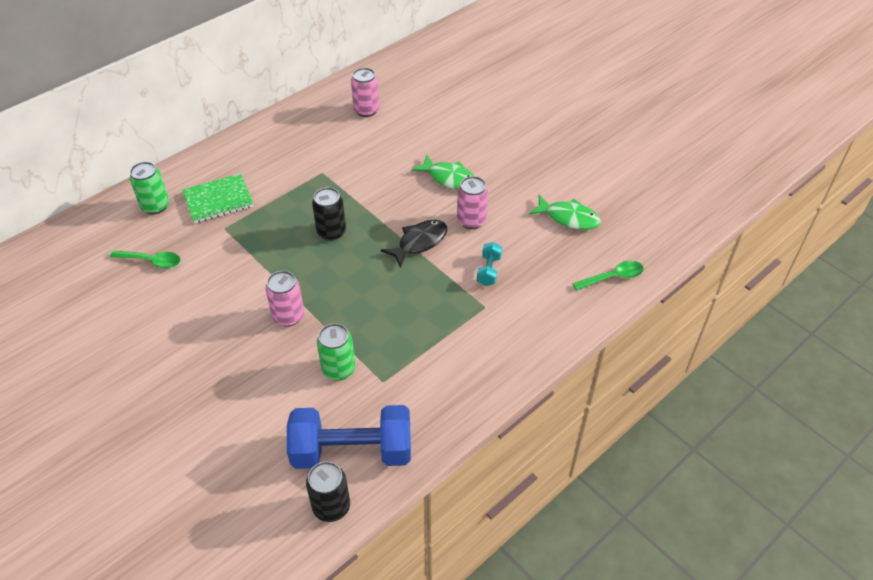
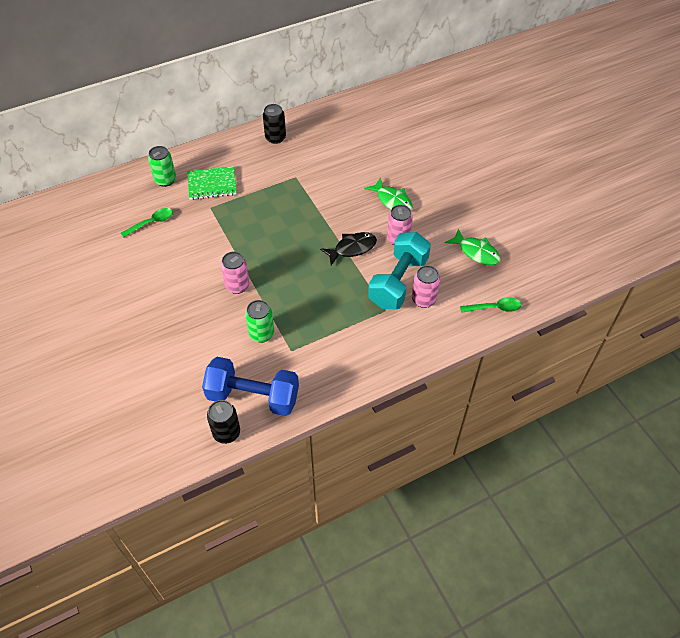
camera: 15 degrees right, 5 degrees up
green spoon [110,250,181,269] -> green spoon turned 60 degrees counterclockwise [121,208,173,238]
black can [312,187,346,241] -> black can moved to [263,104,286,144]
pink can [351,68,379,117] -> pink can moved to [412,265,440,308]
turquoise dumbbell [477,242,502,286] -> turquoise dumbbell [368,232,431,309], size x2.29

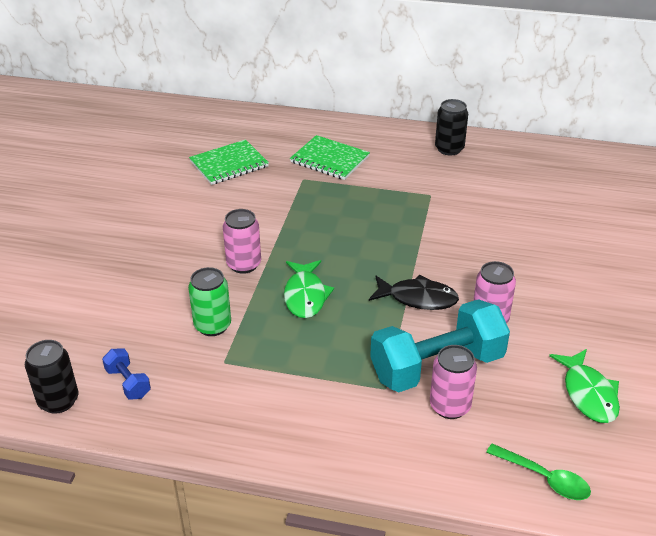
camera: 40 degrees right, 15 degrees down
green spoon [121,208,173,238] -> green notebook [189,139,269,185]
green can [148,146,176,187] -> none
blue dumbbell [202,357,299,416] -> blue dumbbell [102,348,151,400], size x0.44
green fish [364,177,413,210] -> green fish moved to [284,260,334,318]

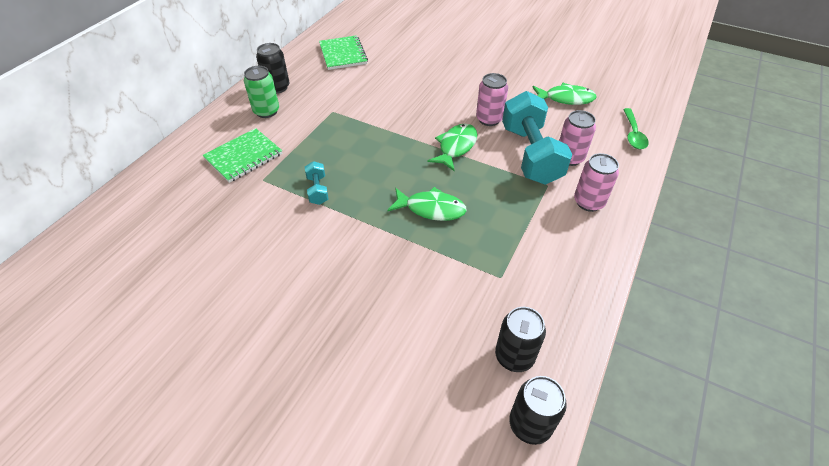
camera: 75 degrees left, 10 degrees up
blue dumbbell [102,348,151,400] -> black can [495,307,546,372]
green can [188,267,231,336] -> green can moved to [244,66,279,118]
green notebook [189,139,269,185] -> green notebook moved to [319,35,368,70]
pink can [223,209,261,274] -> pink can moved to [574,153,619,212]
black fish [369,274,459,310] -> green fish [428,124,477,171]
green spoon [486,444,591,500] -> green spoon turned 135 degrees clockwise [623,108,649,149]
none -> turquoise dumbbell [305,161,329,205]

